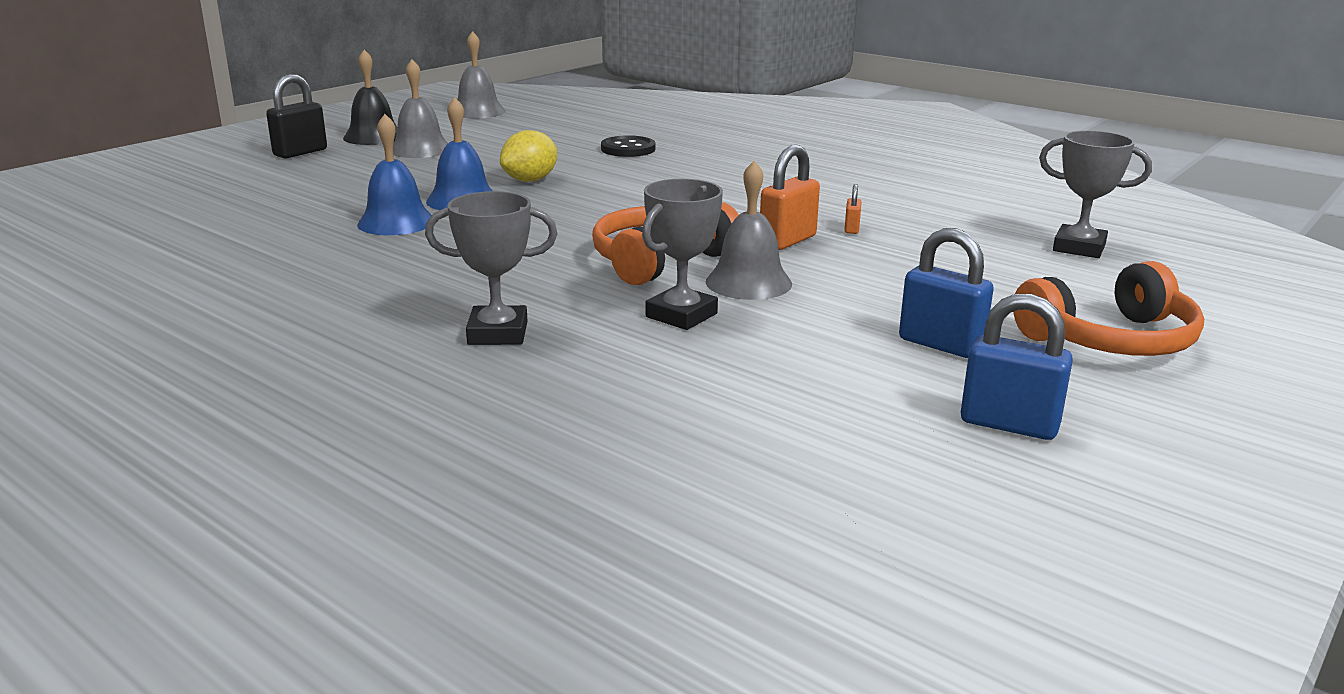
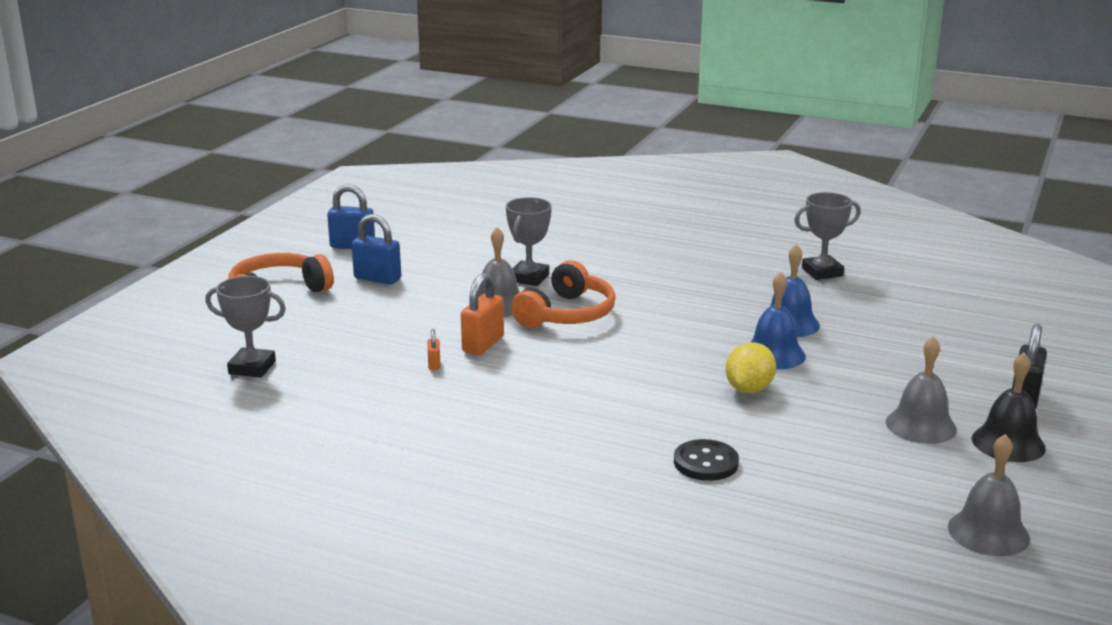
camera: 165 degrees right, 0 degrees up
grey trophy [425,191,558,345] -> grey trophy moved to [794,192,861,280]

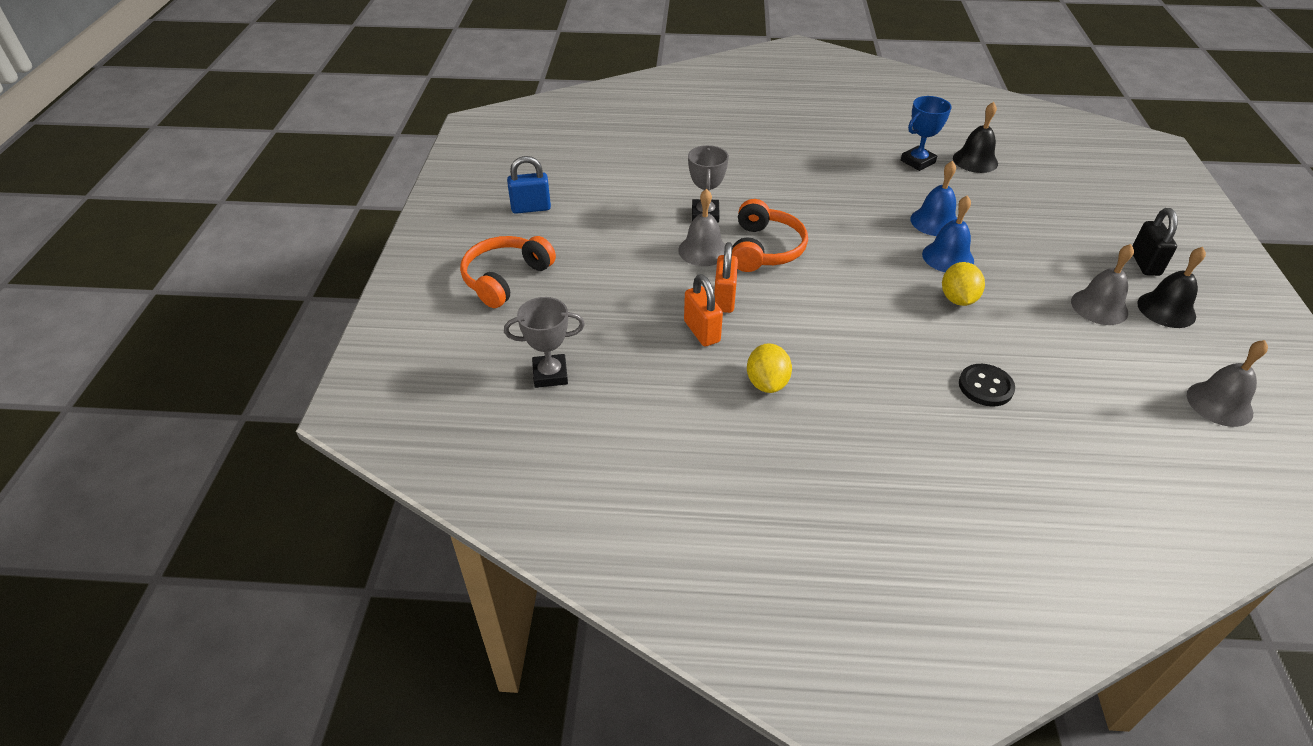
camera: 20 degrees left, 20 degrees up
blue padlock [351,214,401,285] -> none
orange padlock [428,329,440,370] -> orange padlock [684,274,723,346], size x2.03
grey trophy [794,192,861,280] -> blue trophy [901,96,952,171]
none -> yellow lemon [747,343,792,393]
none -> black bell [953,102,998,173]

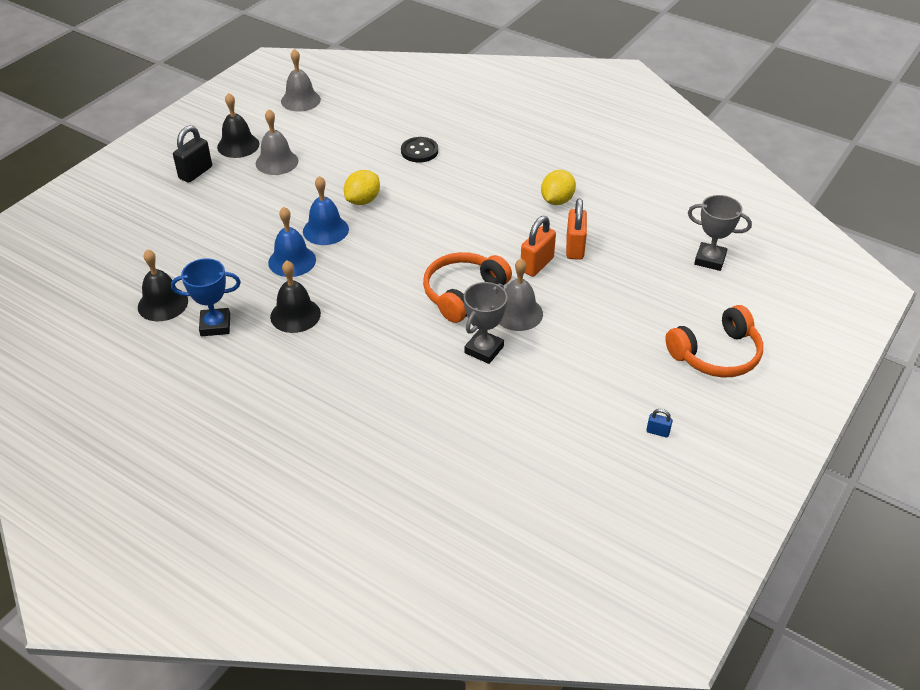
camera: 150 degrees left, 0 degrees up
blue padlock [507,156,551,214] -> blue padlock [646,409,673,438], size x0.49
none -> black bell [270,260,321,333]

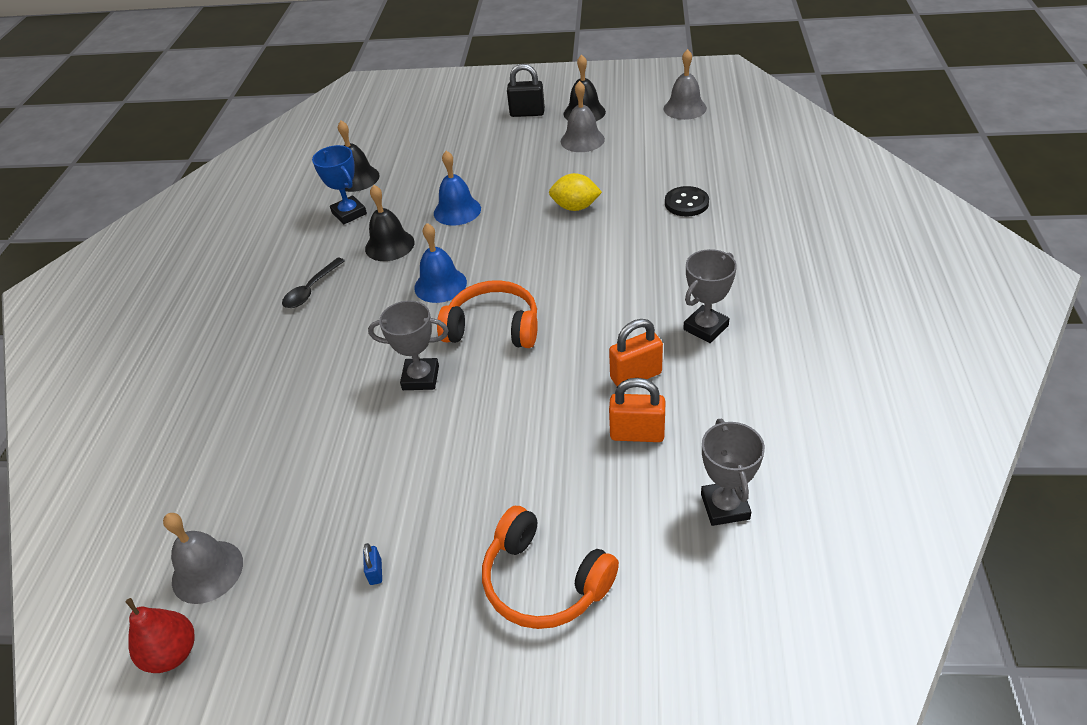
camera: 65 degrees right, 0 degrees up
blue bell [303,176,349,245] -> blue bell moved to [414,223,467,303]
grey bell [499,258,543,331] -> grey bell moved to [163,513,243,604]
orange padlock [521,216,556,277] -> orange padlock moved to [609,378,665,442]
yellow lemon [541,170,576,205] -> grey trophy [683,249,737,343]
none -> red pear [125,598,195,673]
none -> black spoon [282,258,345,308]

